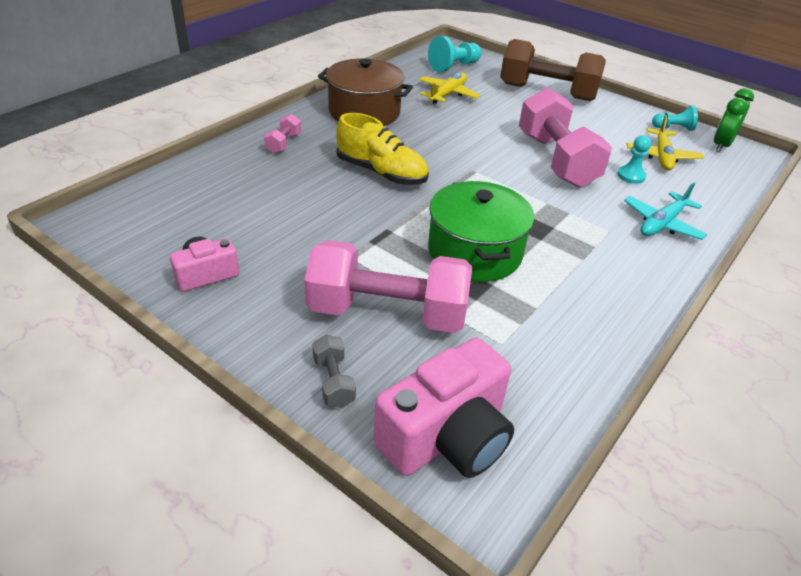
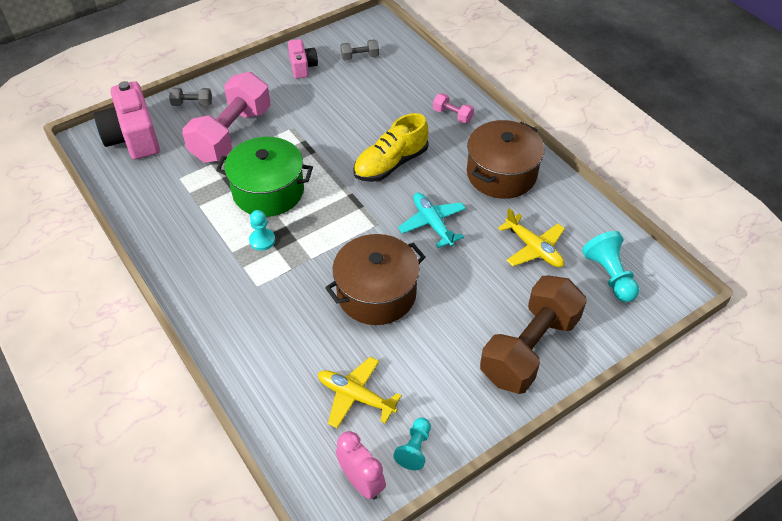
camera: 110 degrees right, 10 degrees up
pink dumbbell [519,87,612,188] -> brown pot [325,234,426,325]
turquoise pawn [617,135,651,184] -> turquoise pawn moved to [249,210,275,251]
turquoise plane [624,182,707,240] -> turquoise plane moved to [398,192,466,248]
green clock [714,88,754,152] -> pink clock [336,431,386,500]
none -> grey dumbbell [340,39,379,61]

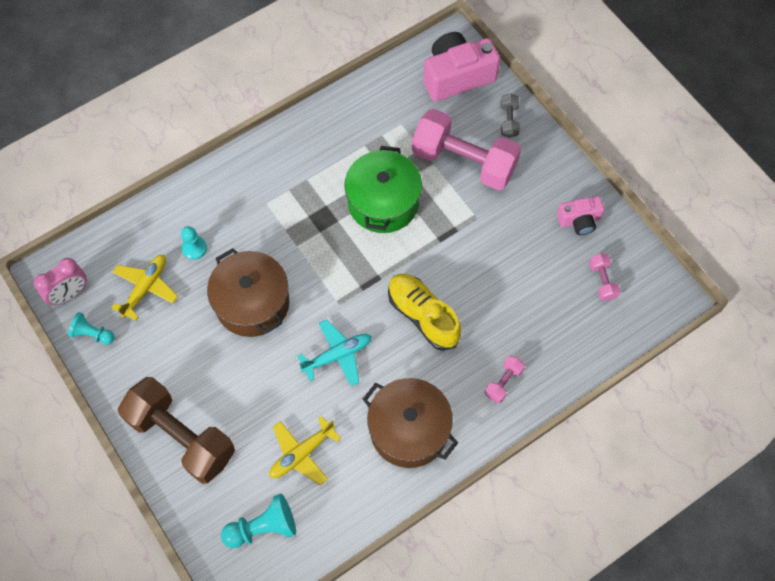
camera: 90 degrees right, 15 degrees up
turquoise pawn [249,210,275,251] -> turquoise pawn moved to [181,226,207,260]
grey dumbbell [340,39,379,61] -> pink dumbbell [589,254,620,301]

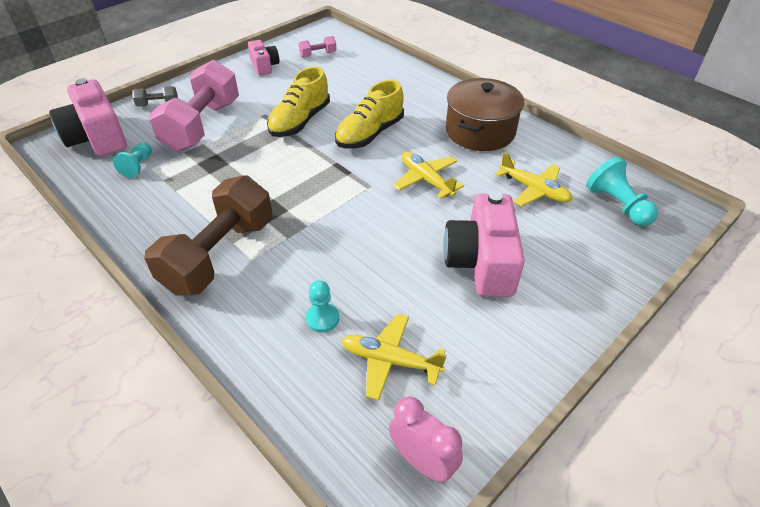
camera: 100 degrees left, 20 degrees down
turquoise pawn [68,312,114,345] -> turquoise pawn moved to [113,142,152,178]
brown dumbbell [118,377,235,483] -> brown dumbbell moved to [144,175,272,296]
brown pot [207,248,289,337] -> none
turquoise plane [297,319,372,386] -> yellow plane [393,152,464,199]
green pot [344,146,422,233] -> none
pink dumbbell [485,355,525,403] -> none
none -> yellow shoe [267,66,330,137]
none -> pink camera [443,191,525,297]

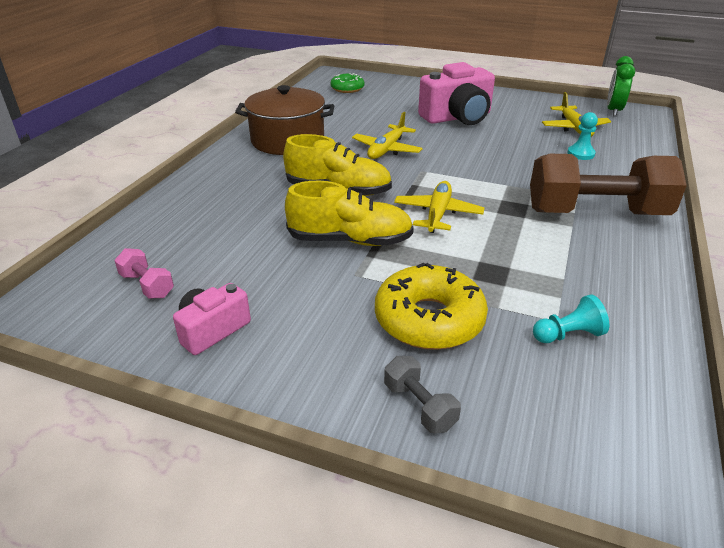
camera: 115 degrees left, 10 degrees down
pink camera [49,78,127,156] -> none
pink dumbbell [149,60,239,151] -> yellow donut [375,263,488,350]
pink clock [389,396,463,482] -> green clock [607,56,635,116]
yellow plane [495,152,573,207] -> yellow plane moved to [394,181,484,233]
turquoise pawn [586,157,658,226] -> green donut [330,73,365,93]

